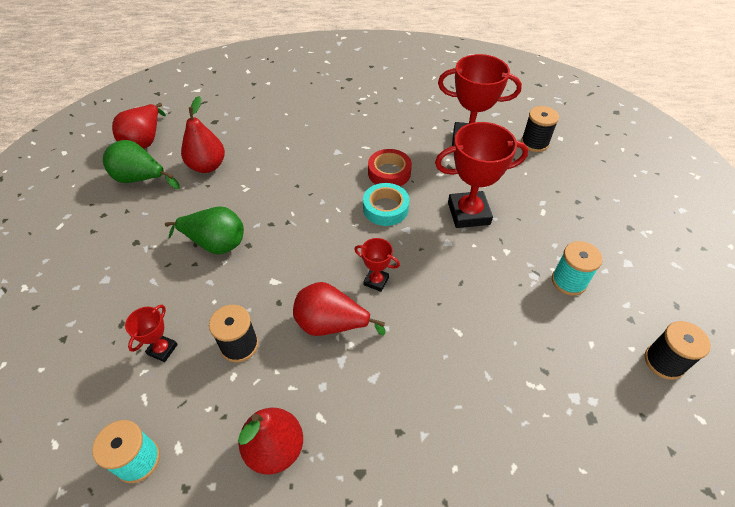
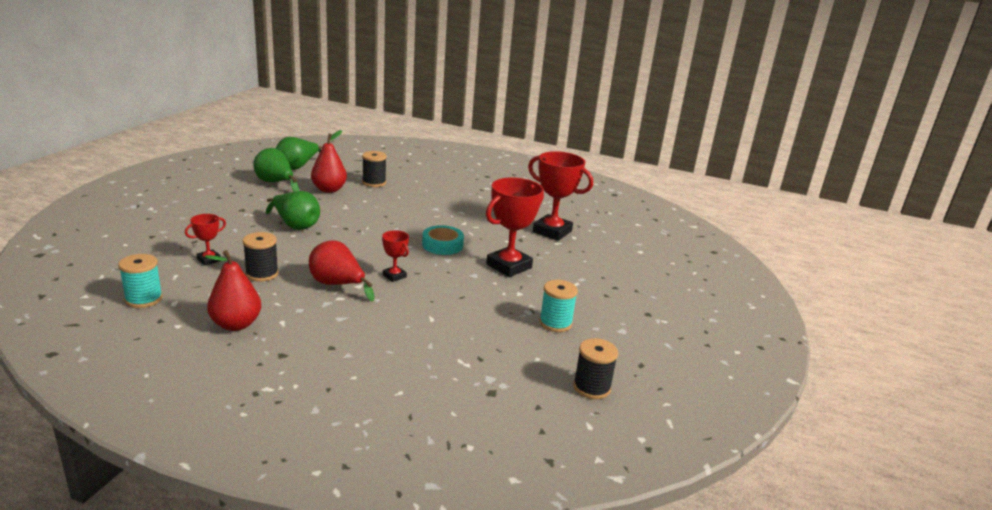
camera: 20 degrees right, 25 degrees down
red pear [112,103,166,149] -> green pear [276,137,323,170]
red tape [368,149,412,186] -> none
red trophy [435,122,528,228] -> red trophy turned 60 degrees counterclockwise [486,178,544,277]
black spool [521,106,559,152] -> black spool moved to [362,151,387,187]

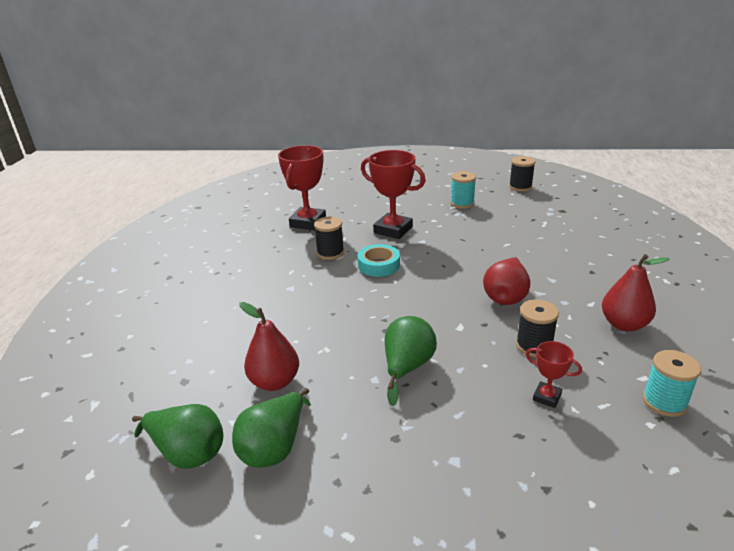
camera: 100 degrees left, 5 degrees up
black spool [362,151,387,187] -> black spool moved to [314,217,344,260]
red trophy [382,230,409,282] -> none

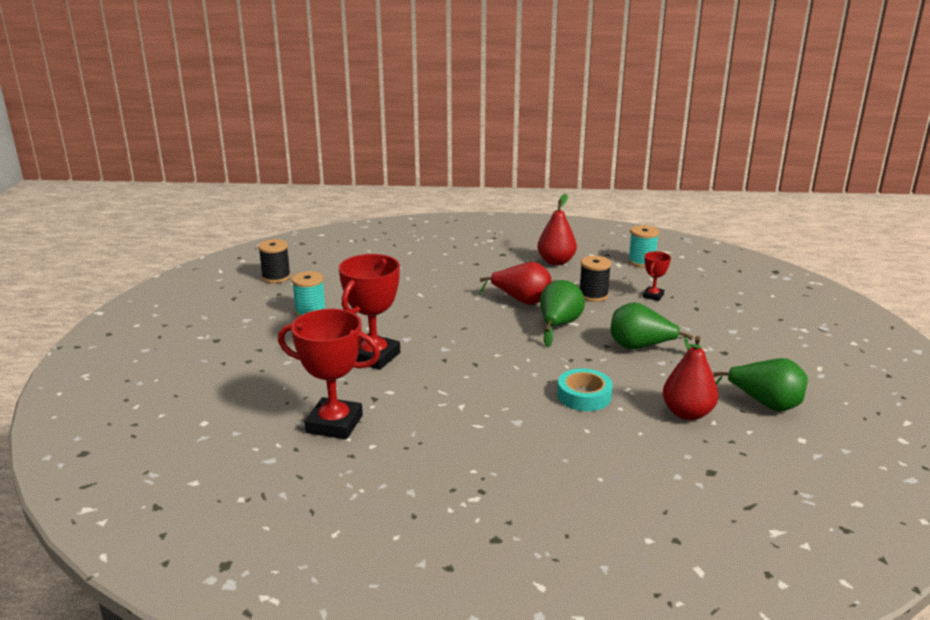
camera: 95 degrees left, 5 degrees down
green pear [132,404,223,469] -> green pear moved to [540,280,585,348]
black spool [314,217,344,260] -> none
turquoise tape [357,244,400,277] -> turquoise tape moved to [557,368,613,411]

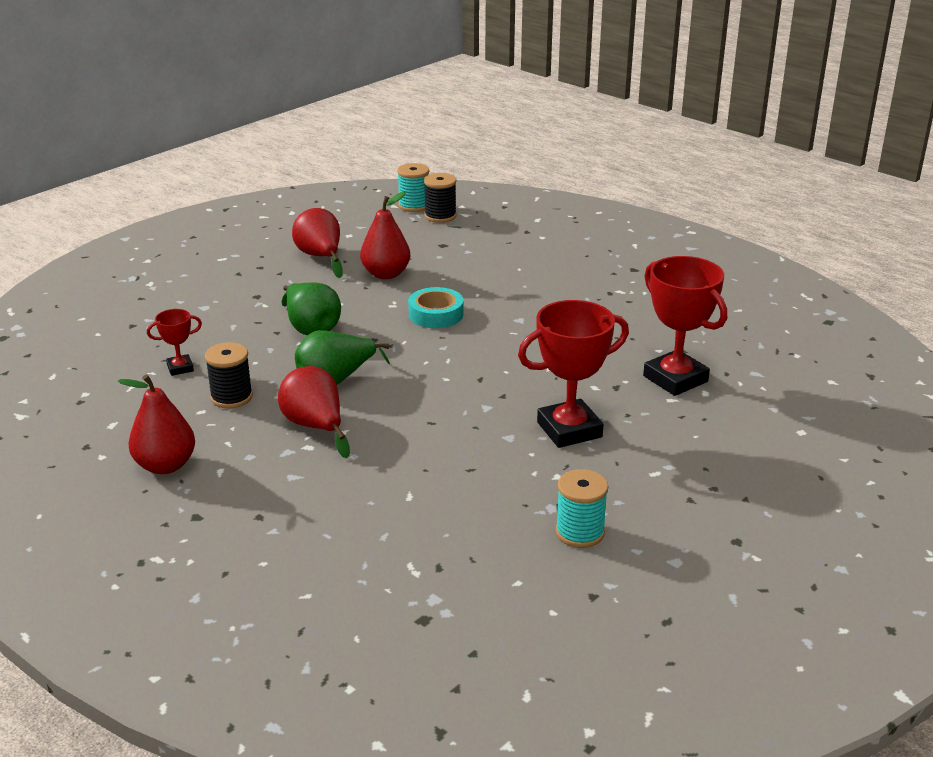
camera: 140 degrees left, 5 degrees up
black spool [258,239,291,283] -> black spool moved to [424,173,457,223]
turquoise spool [628,225,659,268] -> turquoise spool moved to [397,163,429,212]
green pear [713,358,808,411] -> red pear [292,208,343,278]

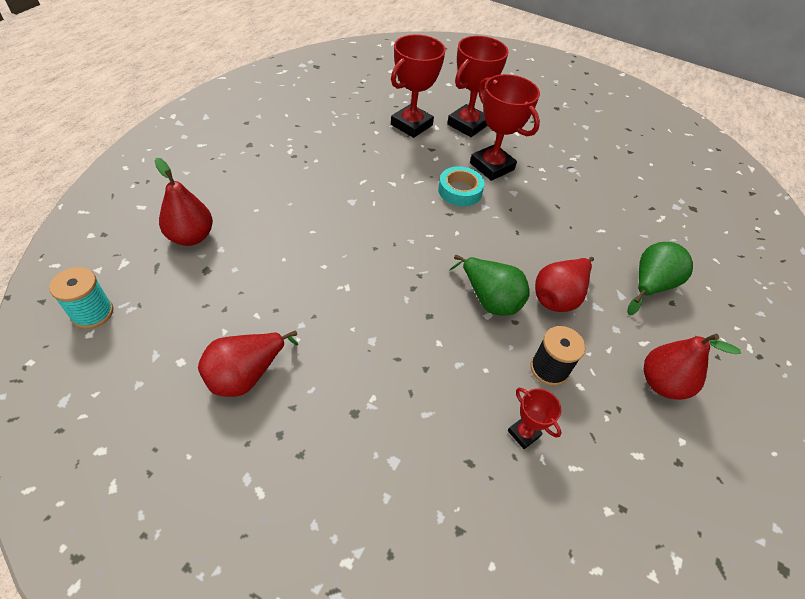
camera: 110 degrees left, 20 degrees up
green pear [281,283,341,335] -> green pear moved to [627,242,693,315]
red pear [360,192,410,279] -> red pear moved to [155,158,213,246]
turquoise tape [408,287,463,328] -> turquoise tape moved to [438,166,485,206]
black spool [424,173,457,223] -> none
turquoise spool [556,469,609,548] -> none
none -> red trophy [447,36,509,137]

